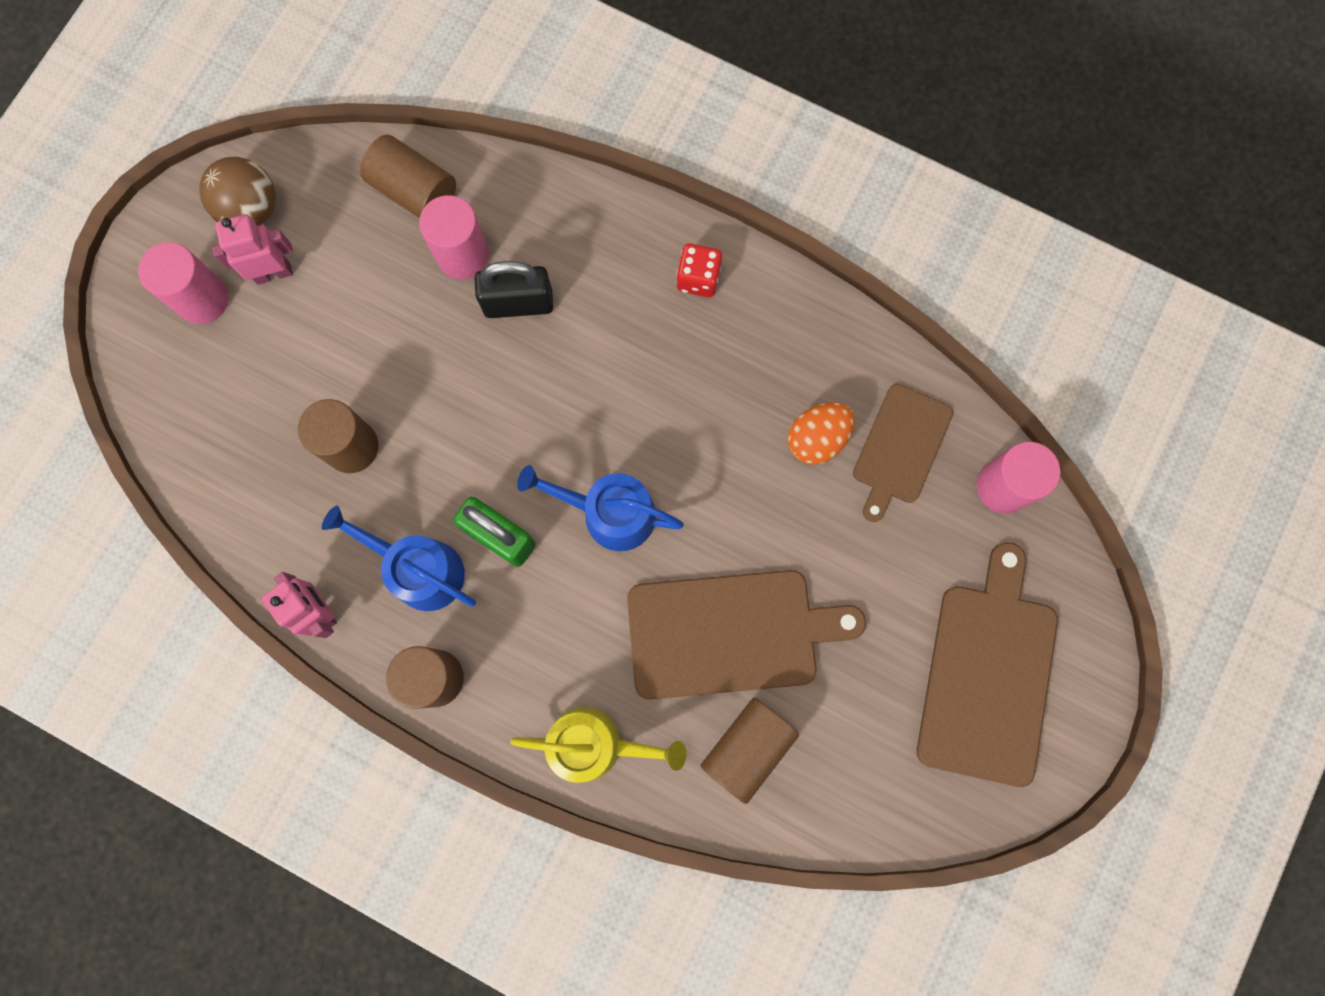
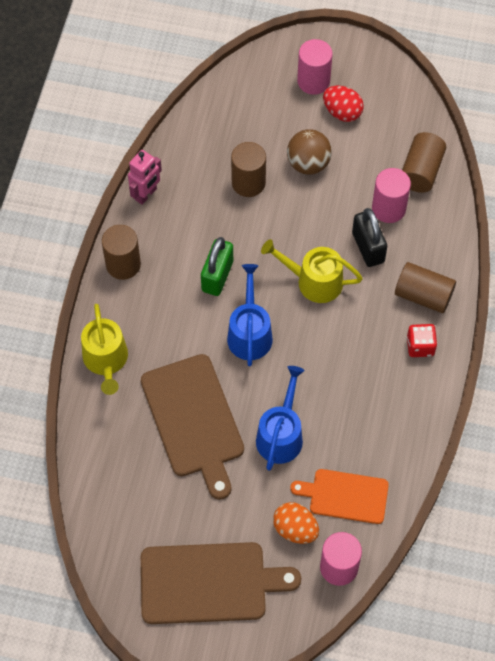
camera: 75 degrees right, 15 degrees down
brown ball [199,157,276,226] -> brown ball moved to [287,129,332,175]
pink robot [212,214,293,285] -> red egg [323,86,364,122]
blue watering can [322,506,476,611] -> blue watering can moved to [256,366,305,471]
brown cylinder [701,698,799,804] -> brown cylinder moved to [395,262,456,313]
orange egg [788,402,855,465] -> orange egg moved to [273,502,319,544]
brown cutting board [853,384,953,522] -> orange cutting board [290,469,389,524]
none -> yellow watering can [261,239,363,303]

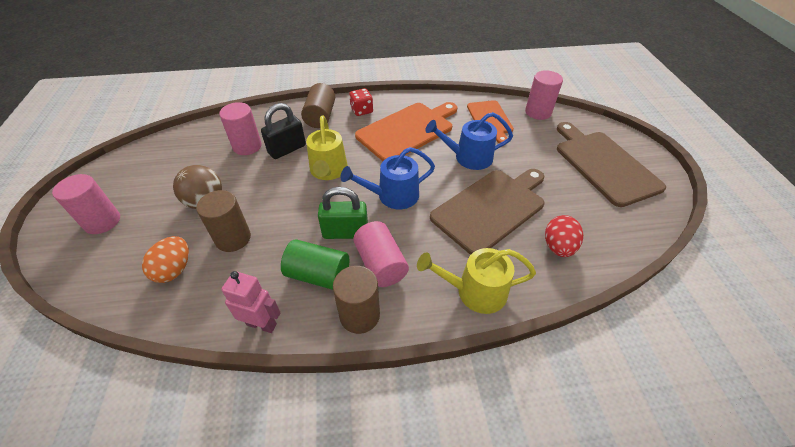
camera: 110 degrees left, 15 degrees down
yellow watering can [81,304,128,395] -> yellow watering can turned 150 degrees counterclockwise [417,248,536,314]
orange egg [273,502,319,544] -> orange egg moved to [142,236,189,283]
red egg [323,86,364,122] -> red egg moved to [545,215,583,257]
brown cylinder [402,132,446,193] -> none
none -> green cylinder [281,239,349,290]
none -> pink cylinder [353,221,409,287]
none -> orange cutting board [355,102,458,161]

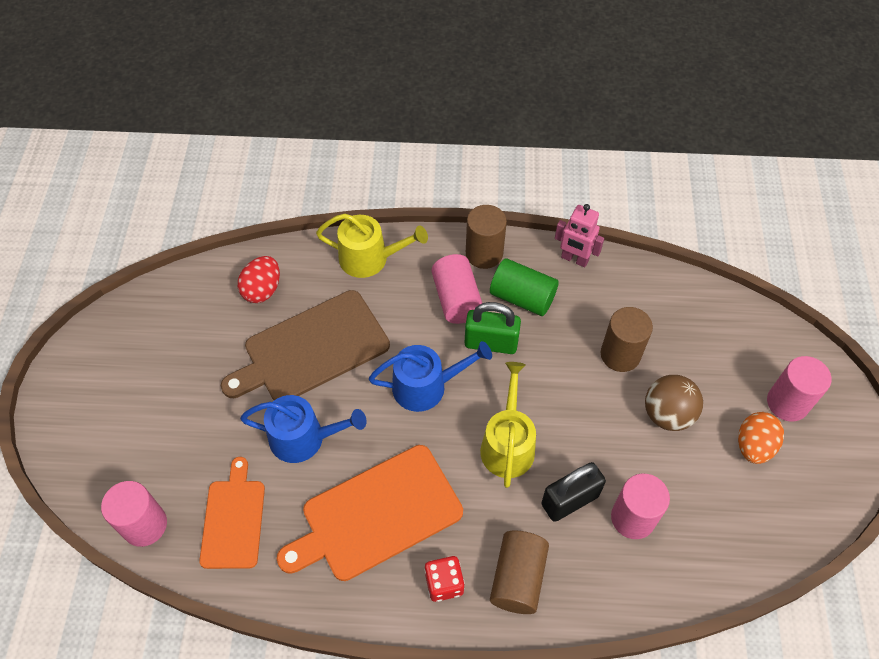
camera: 170 degrees left, 10 degrees up
orange egg [142,236,189,283] -> orange egg moved to [738,412,784,464]
brown cutting board [557,122,666,207] -> none

